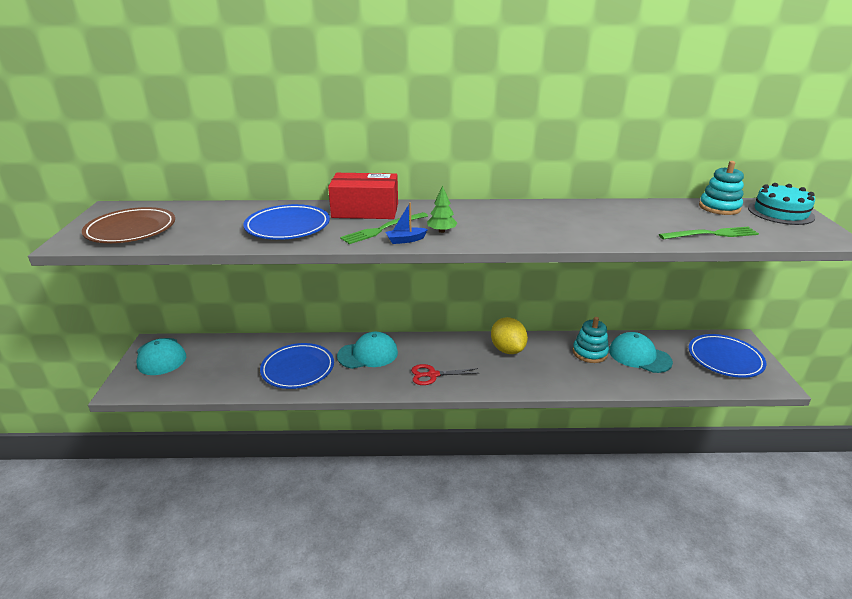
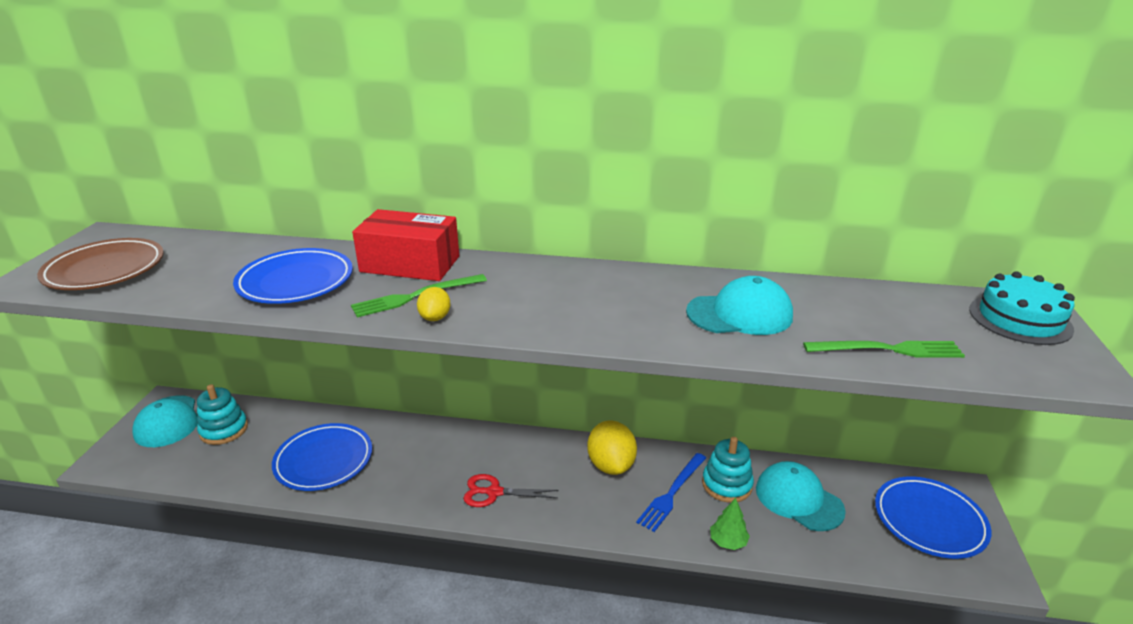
camera: 10 degrees right, 0 degrees up
turquoise cap [337,332,398,369] -> turquoise cap moved to [686,276,793,335]
blue boat [385,202,428,244] -> yellow lemon [417,287,450,321]
green tree [427,186,457,233] -> green tree moved to [710,498,750,550]
turquoise stacking toy [699,161,744,215] -> turquoise stacking toy moved to [197,384,248,445]
none -> blue fork [636,453,706,532]

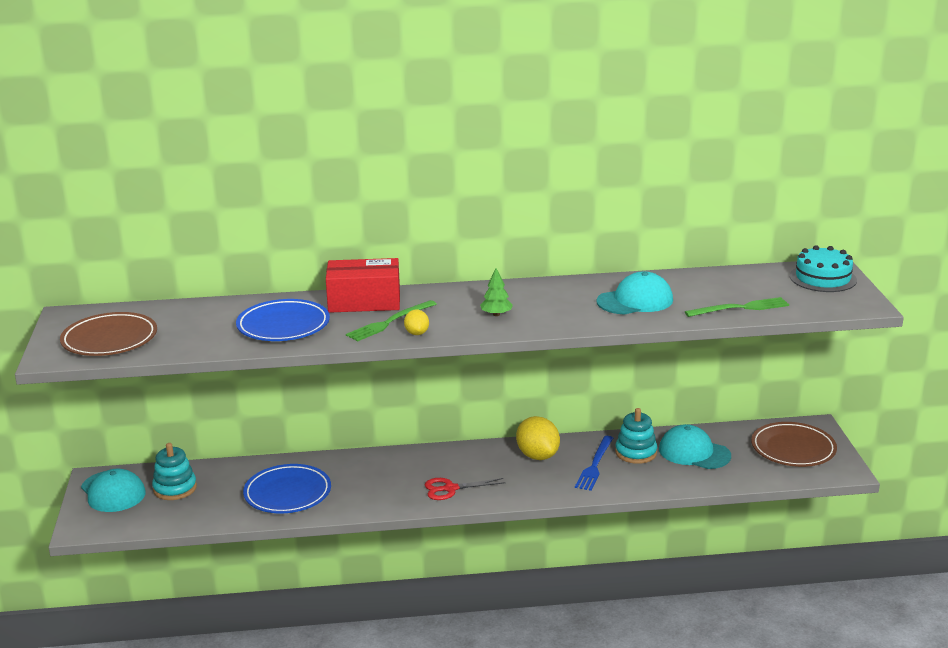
camera: 15 degrees left, 5 degrees down
green tree [710,498,750,550] -> green tree moved to [480,268,513,316]
blue plate [875,476,991,559] -> brown plate [751,422,837,467]

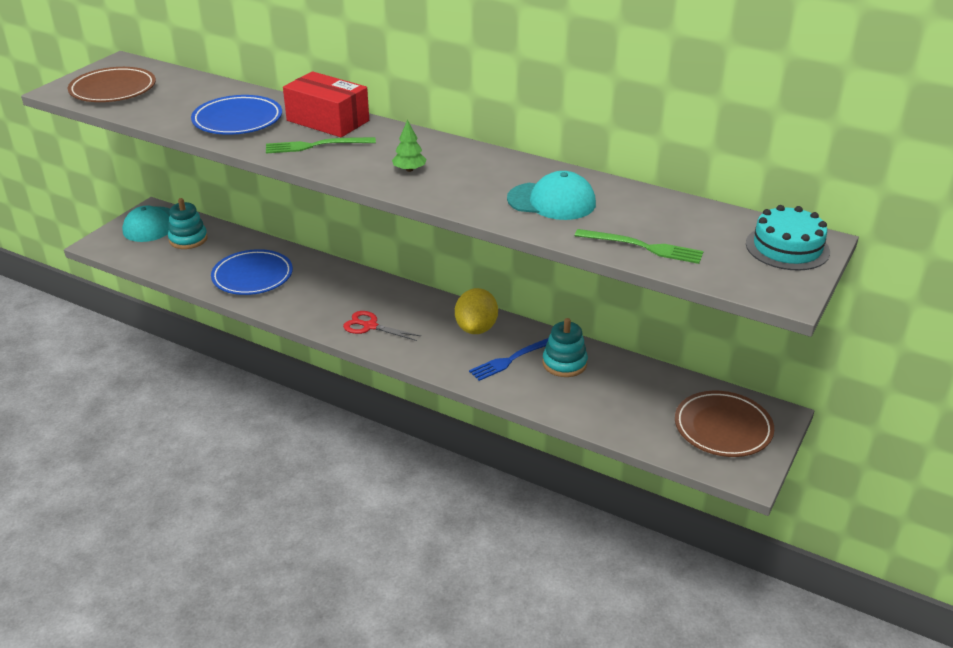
camera: 35 degrees right, 10 degrees up
yellow lemon [404,310,429,335] -> none
turquoise cap [659,424,731,469] -> none

